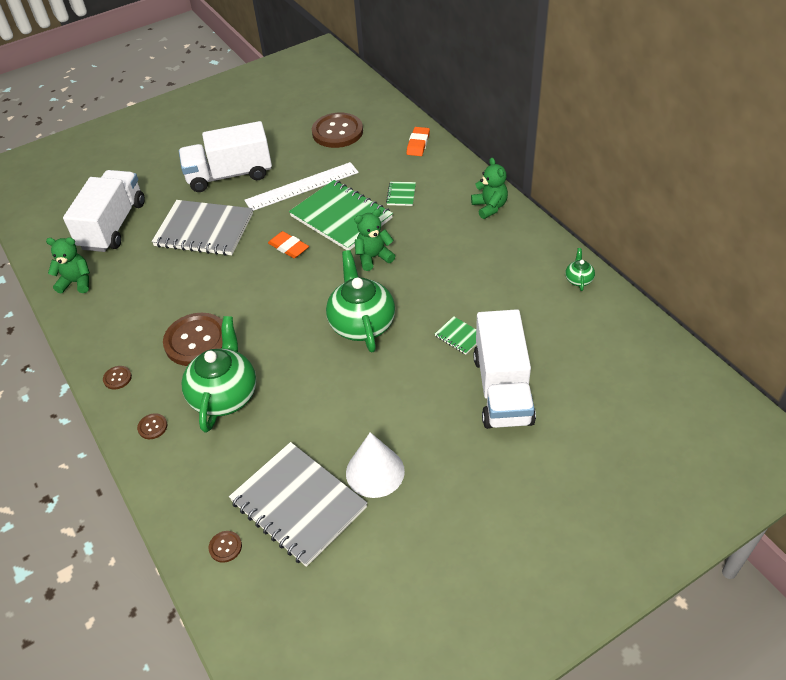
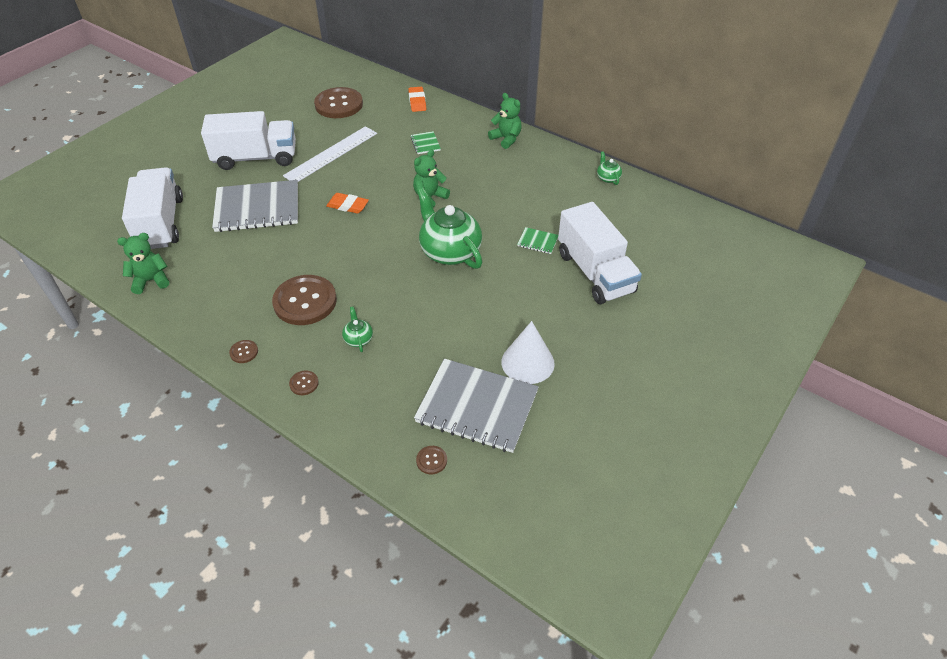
camera: 25 degrees left, 0 degrees up
white truck [179,121,272,192] -> white truck turned 150 degrees counterclockwise [201,111,296,170]
green teapot [181,316,256,433] -> green teapot [342,307,373,352], size x0.44
green notebook [289,180,393,250] -> none

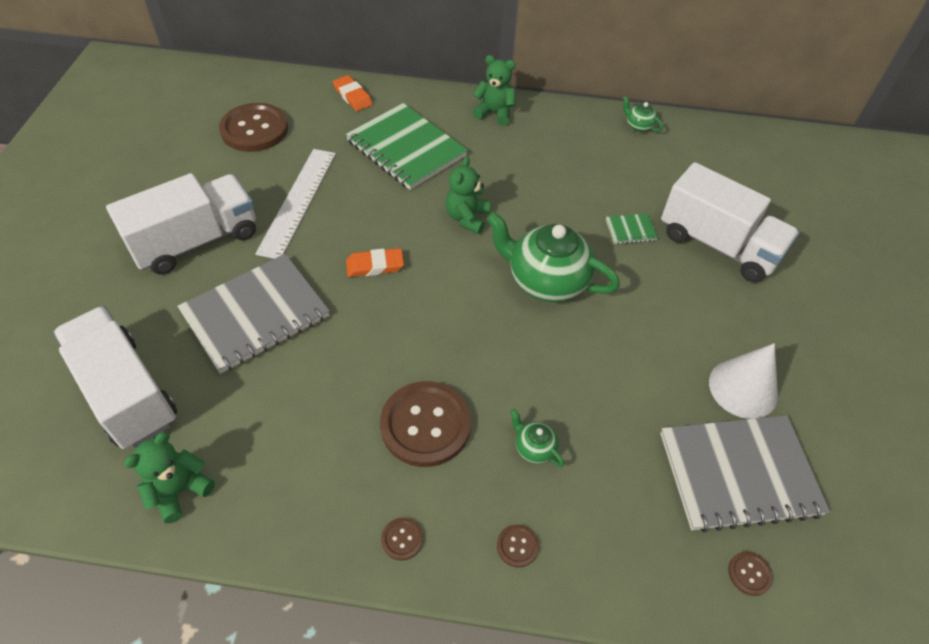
camera: 30 degrees left, 5 degrees up
green notebook [410,131,441,154] -> green notebook [346,103,468,190], size x2.40

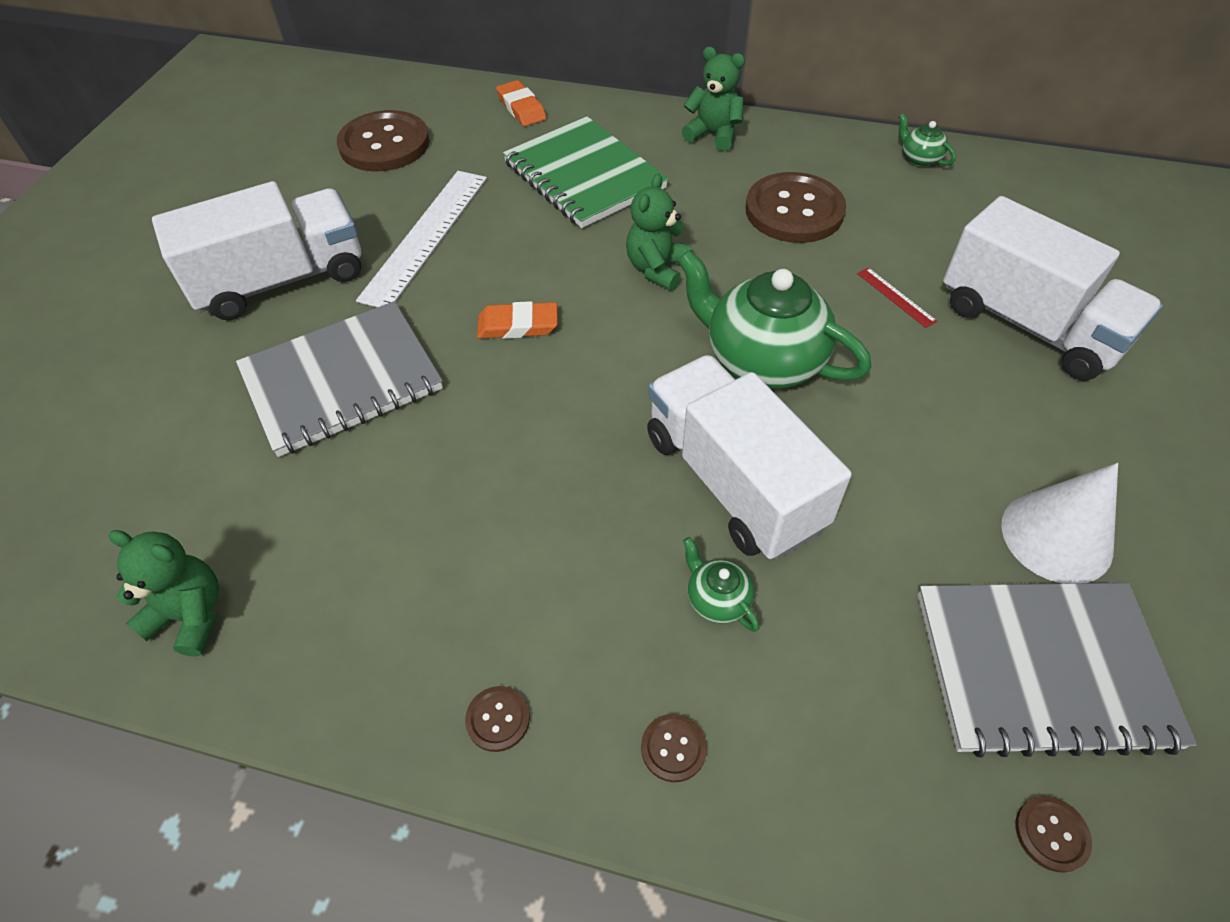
camera: 10 degrees right, 0 degrees up
white truck [53,306,177,449] -> white truck moved to [647,355,852,560]
green teddy bear [124,432,215,524] -> green teddy bear turned 60 degrees clockwise [109,530,219,657]
brown button [380,381,471,467] -> brown button moved to [746,172,846,243]
green notebook [606,214,658,244] -> red ruler [857,268,937,328]

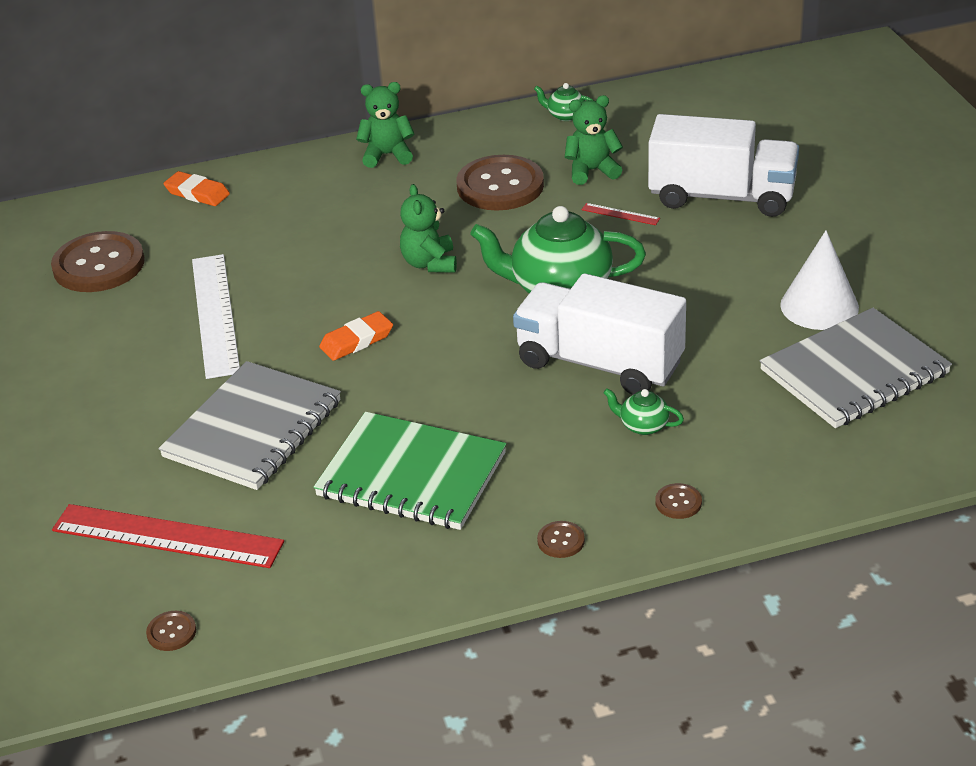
camera: 30 degrees left, 15 degrees down
green teddy bear [109,530,219,657] -> green teddy bear moved to [565,95,623,185]
white truck [152,181,361,320] -> none
green notebook [503,116,668,228] -> green notebook moved to [314,412,506,530]
brown button [1016,796,1092,873] -> brown button moved to [146,611,196,651]
none -> red ruler [52,504,284,568]

